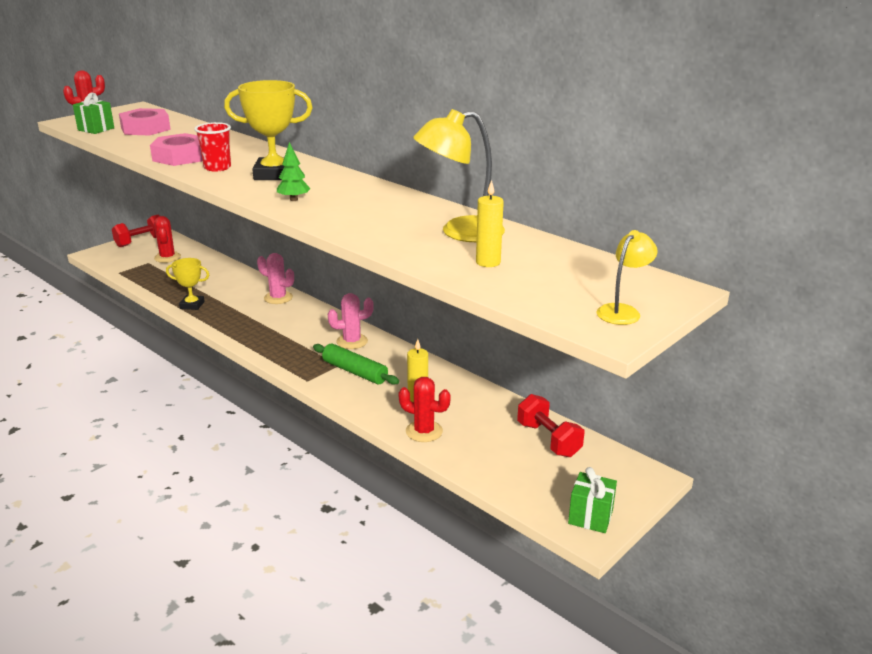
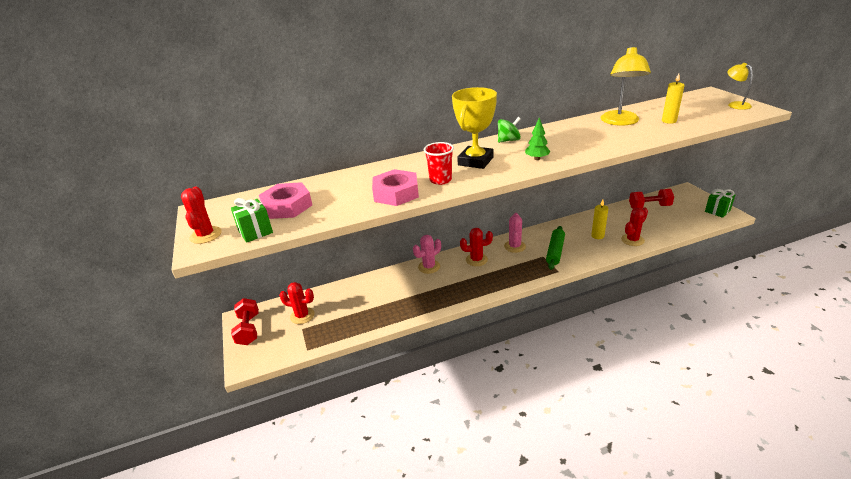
camera: 60 degrees left, 5 degrees up
yellow trophy [166,258,209,310] -> none
green rolling pin [313,344,399,385] -> green rolling pin turned 45 degrees counterclockwise [546,226,565,270]
none -> red cactus [460,228,493,266]
none -> green spinning top [498,117,521,143]

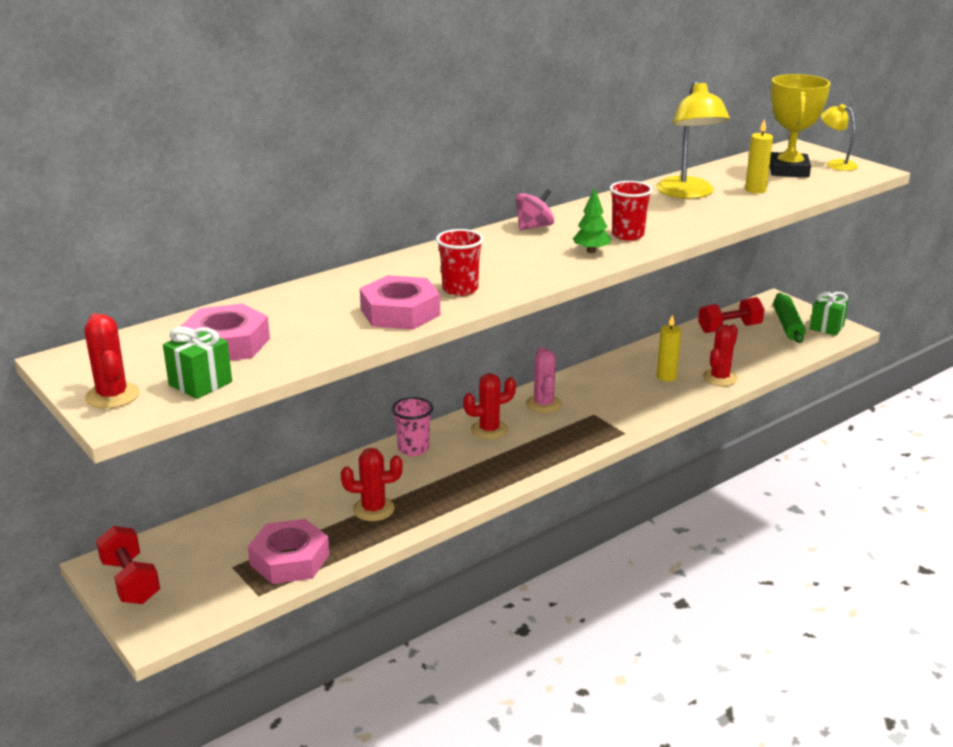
camera: 20 degrees left, 5 degrees down
red cactus [279,282,315,324] -> red cactus moved to [341,448,403,521]
pink cactus [413,235,441,274] -> pink cup [392,397,433,456]
yellow trophy [452,87,497,169] -> yellow trophy moved to [770,74,831,178]
green spinning top [498,117,521,143] -> pink spinning top [515,189,554,230]
green rolling pin [546,226,565,270] -> green rolling pin moved to [773,293,806,343]
none -> pink nut [248,519,330,584]
none -> red cup [610,181,653,241]

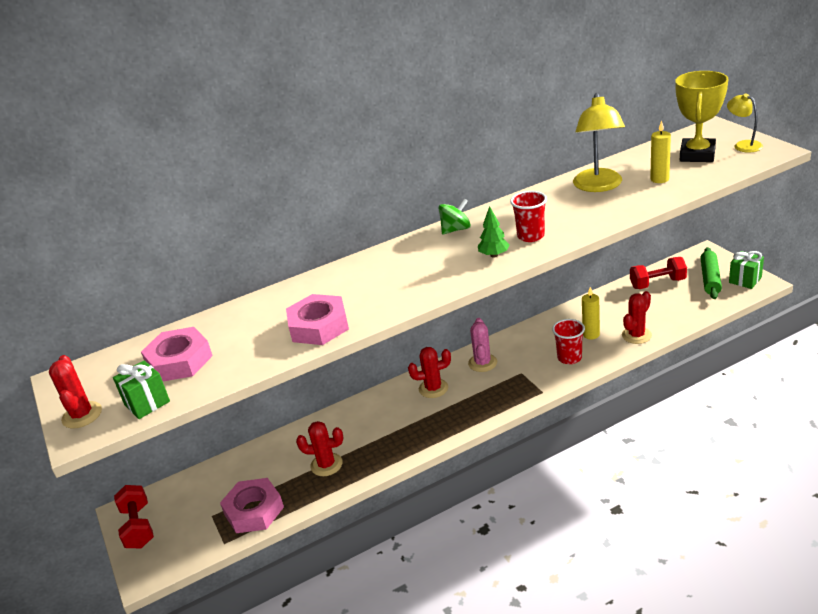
camera: 15 degrees right, 5 degrees up
pink cup [392,397,433,456] -> none
red cup [436,229,484,296] -> red cup moved to [552,319,585,364]
pink spinning top [515,189,554,230] -> green spinning top [438,198,471,234]

